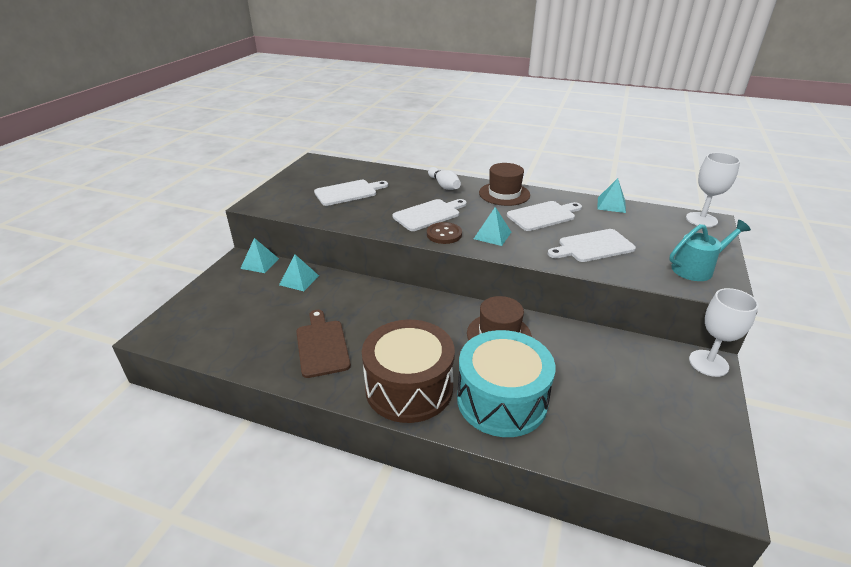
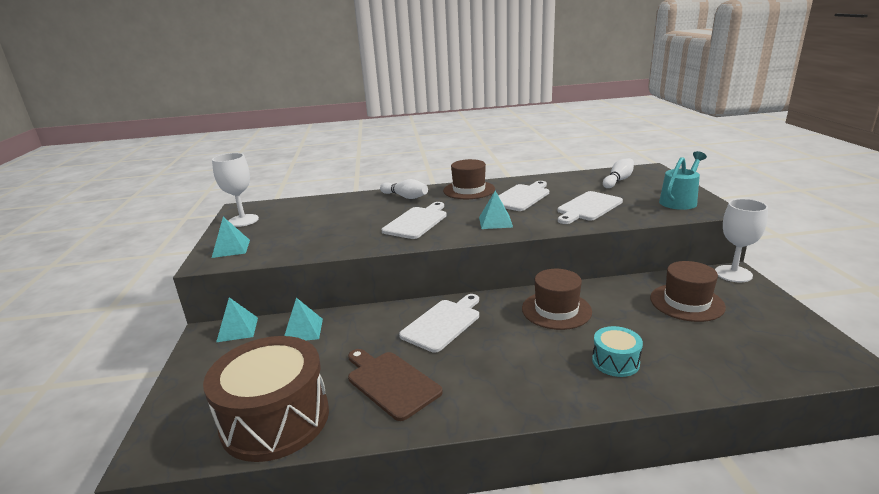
camera: 25 degrees left, 10 degrees down
white cutting board [314,180,388,206] -> white cutting board moved to [399,294,479,353]
brown drum [362,320,455,423] -> brown drum moved to [203,336,329,462]
brown button [427,222,462,244] -> none
turquoise drum [457,330,555,437] -> turquoise drum [592,326,643,377], size x0.47
turquoise pyramid [597,178,626,213] -> turquoise pyramid moved to [212,217,250,258]
white goblet [686,152,740,227] -> white goblet moved to [212,153,259,227]
none -> white bowling pin [603,158,634,188]
none -> brown hat [650,261,726,322]

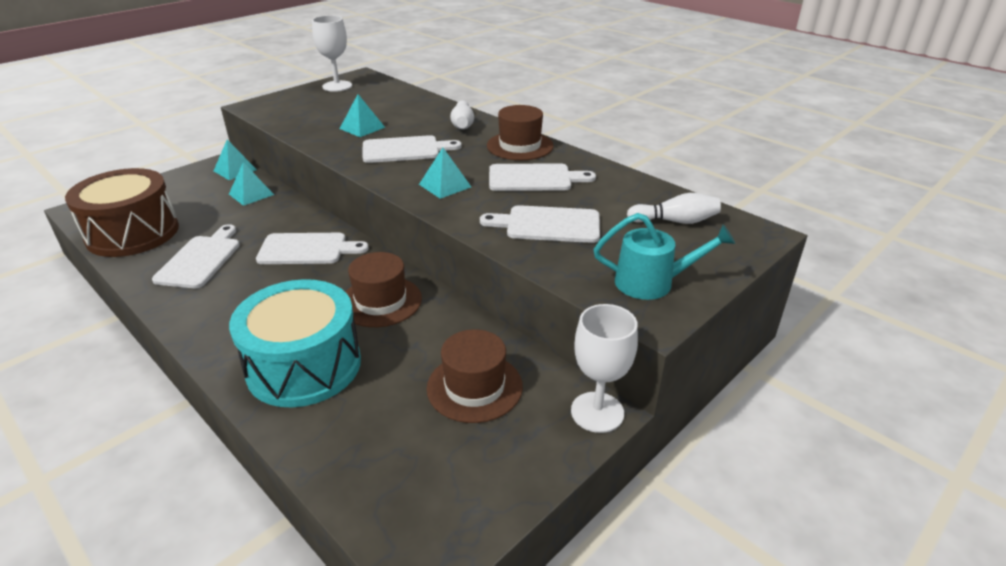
camera: 50 degrees right, 10 degrees up
turquoise pyramid [212,217,250,258] -> turquoise pyramid moved to [340,94,385,137]
brown cutting board [348,349,443,421] -> white cutting board [152,224,240,288]
turquoise drum [592,326,643,377] -> turquoise drum [229,279,361,407], size x2.13

